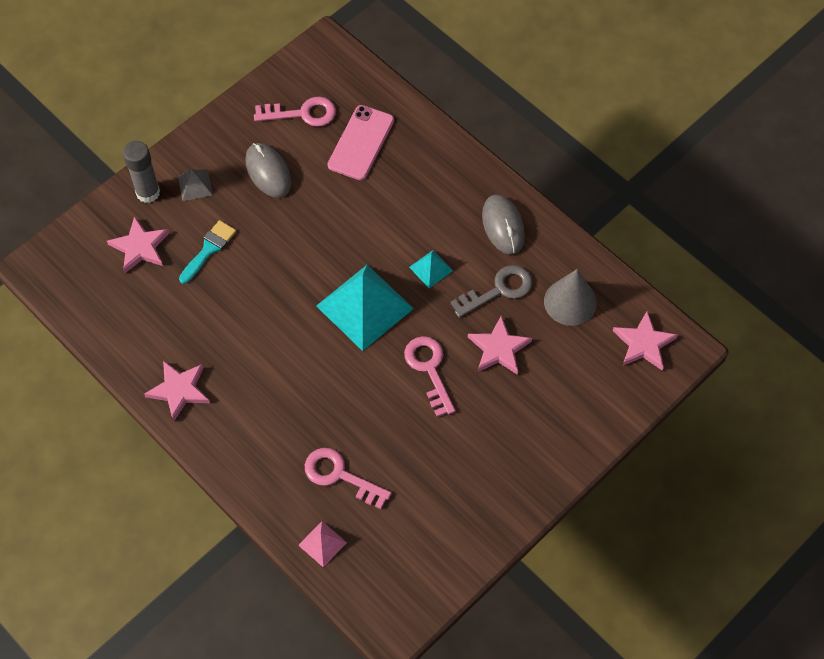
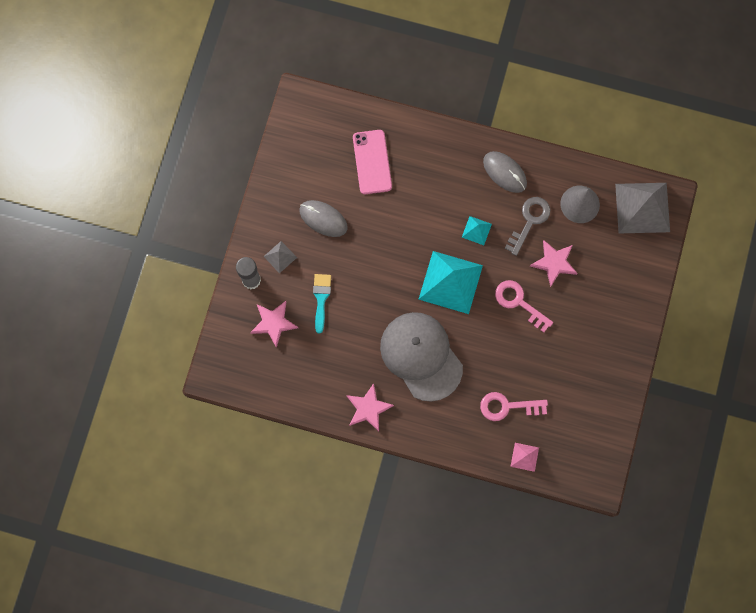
camera: 30 degrees left, 15 degrees up
pink key [254,97,336,127] -> none
pink star [613,311,678,371] -> grey pyramid [615,183,670,233]
none -> grey cap [380,312,463,402]

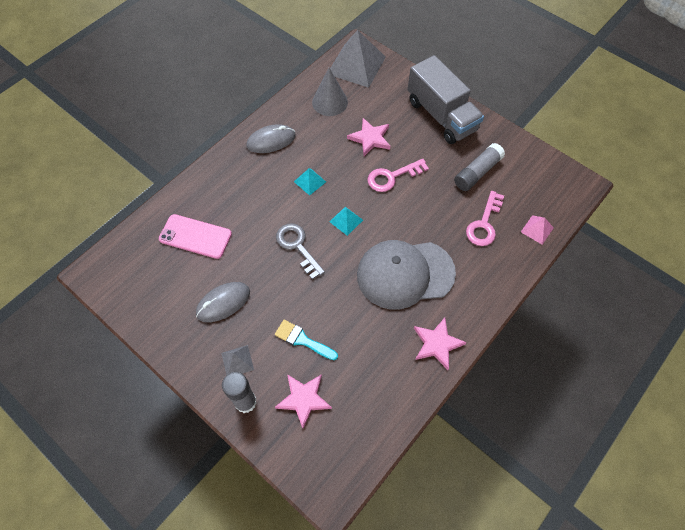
camera: 65 degrees left, 15 degrees down
turquoise pyramid [418,251,483,314] -> turquoise pyramid [330,207,363,236], size x0.46
grey key [505,197,550,256] -> grey key moved to [276,223,325,280]
none -> grey truck [408,55,484,144]
none -> grey glue stick [454,143,505,191]

